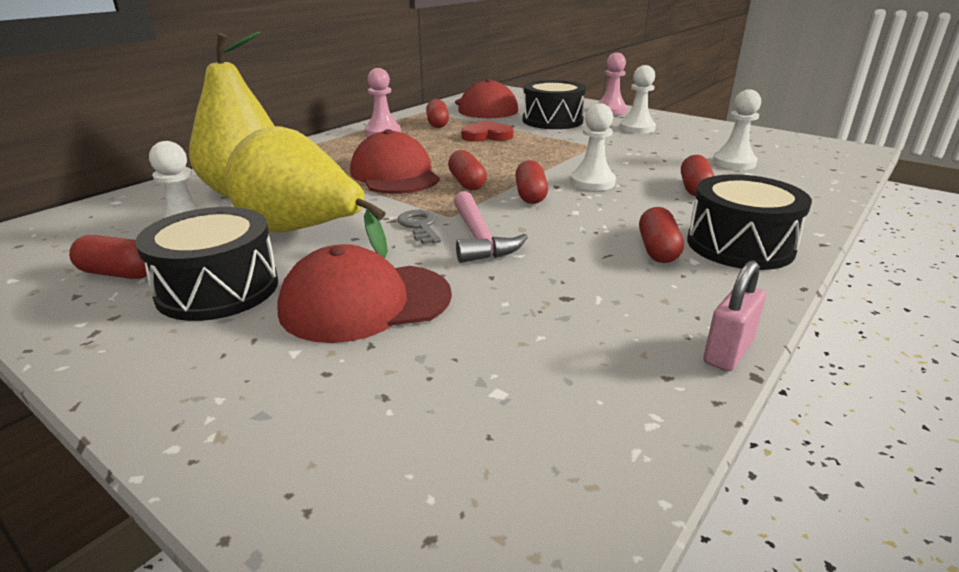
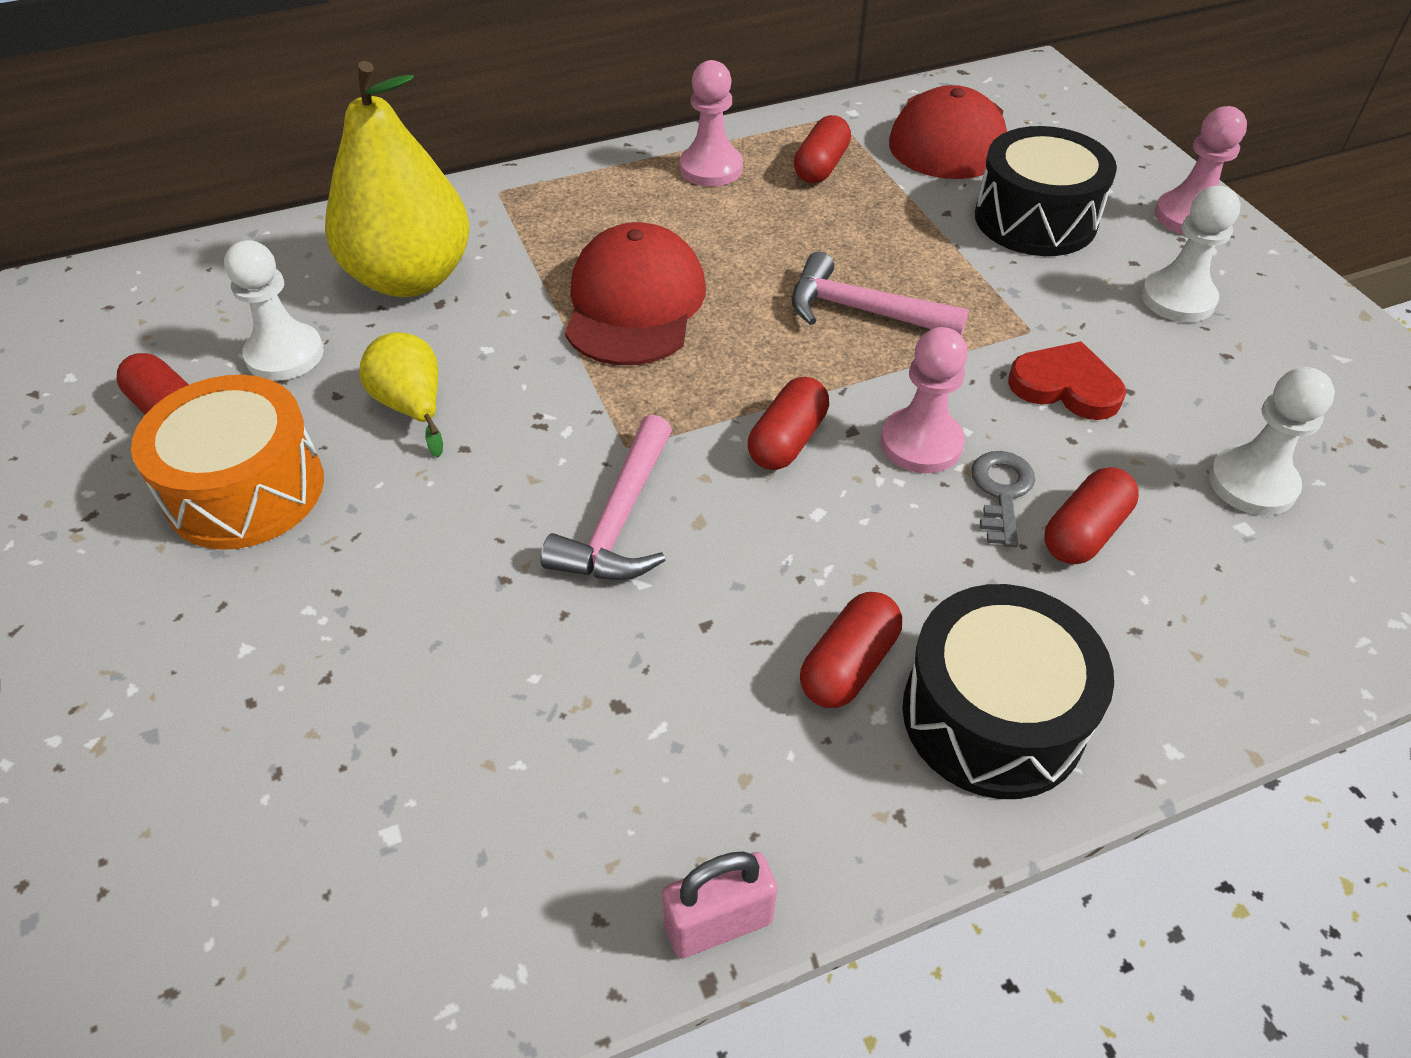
camera: 30 degrees right, 20 degrees up
black drum [135,207,278,321] -> orange drum [131,375,324,550]
yellow pear [225,126,388,258] -> yellow pear [360,332,443,457], size x0.50
red cap [277,244,452,343] -> none
grey key [397,210,441,245] -> grey key moved to [971,451,1035,547]
red capsule [448,150,487,190] -> none
red heart [461,121,514,142] -> red heart moved to [1008,341,1126,420]
white pawn [570,103,616,191] -> pink pawn [881,327,968,473]
none -> pink hammer [792,252,969,336]

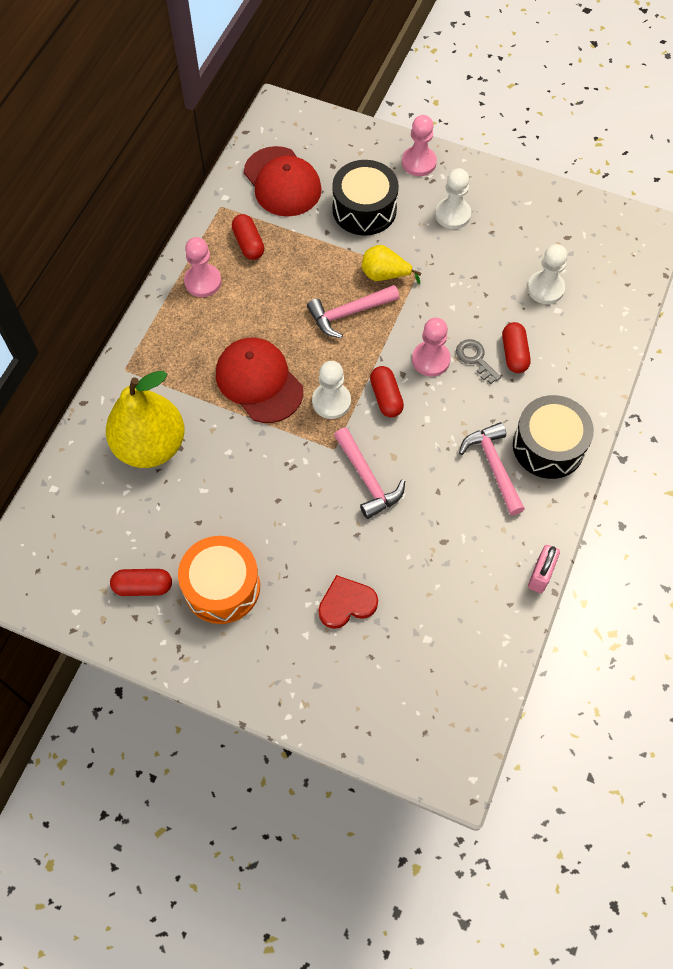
camera: 45 degrees left, 15 degrees up
white pawn [224,240,324,381] -> white pawn moved to [312,361,351,419]
yellow pear [360,332,443,457] -> yellow pear moved to [362,245,422,284]
red capsule [800,592,902,708] -> pink hammer [459,422,525,515]
red heart [1008,341,1126,420] -> red heart moved to [318,575,378,629]

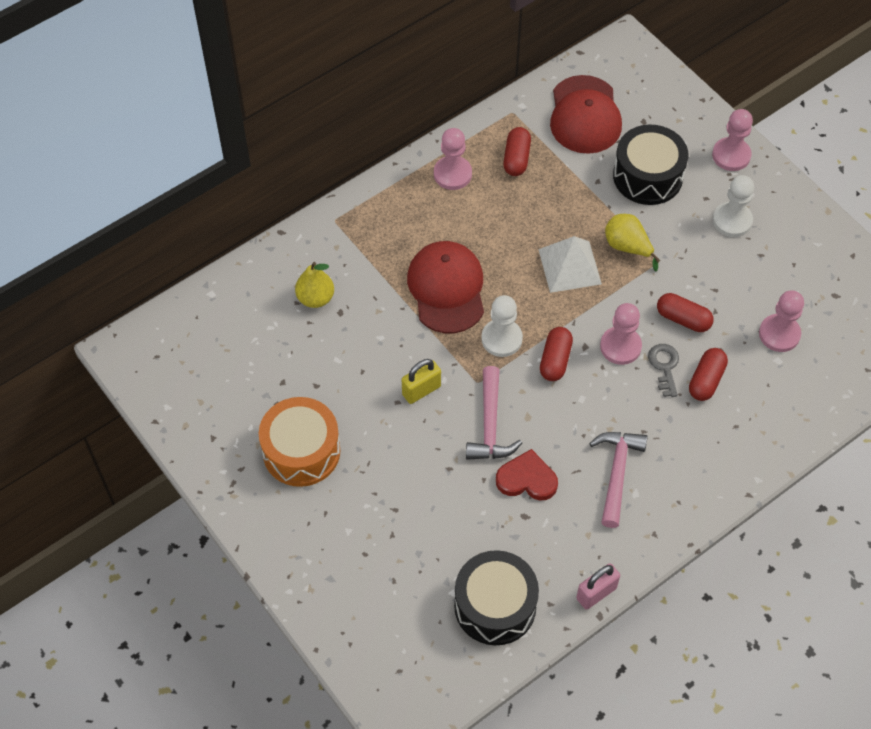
camera: 30 degrees right, 5 degrees down
yellow pear [106,371,185,468] -> yellow pear [295,262,334,308], size x0.50
red capsule [110,569,172,596] -> red capsule moved to [657,293,714,332]
pink hammer [307,285,399,338] -> white pyramid [538,236,602,293]
red heart [318,575,378,629] -> red heart moved to [496,449,558,501]
black drum [513,395,594,479] -> black drum moved to [454,550,539,645]
white pawn [527,244,568,304] -> pink pawn [759,290,804,352]
none -> yellow padlock [402,359,441,404]

